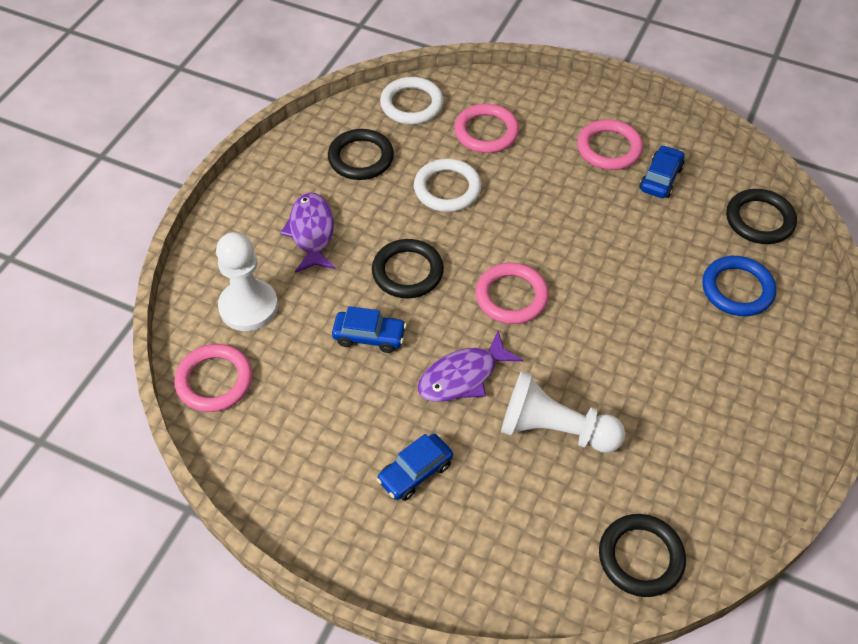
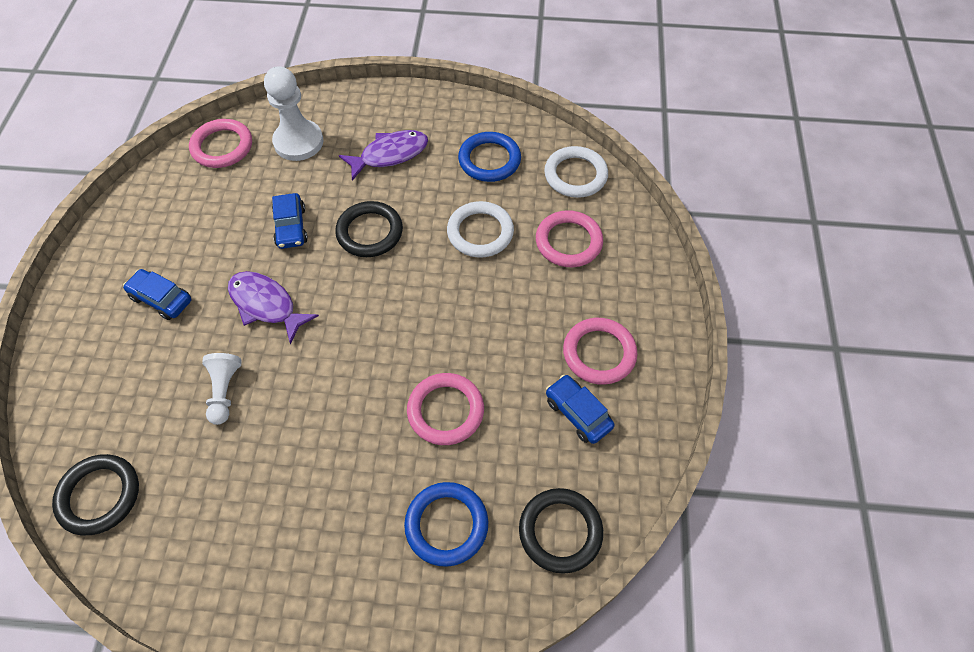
camera: 70 degrees right, 5 degrees up
black ring [328,129,394,180] -> blue ring [458,132,521,182]
pink ring [475,263,549,324] -> pink ring moved to [407,373,484,445]
white pawn [501,371,625,453] -> white pawn [202,353,242,425], size x0.60
blue car [639,145,685,198] -> blue car turned 135 degrees counterclockwise [546,374,614,444]

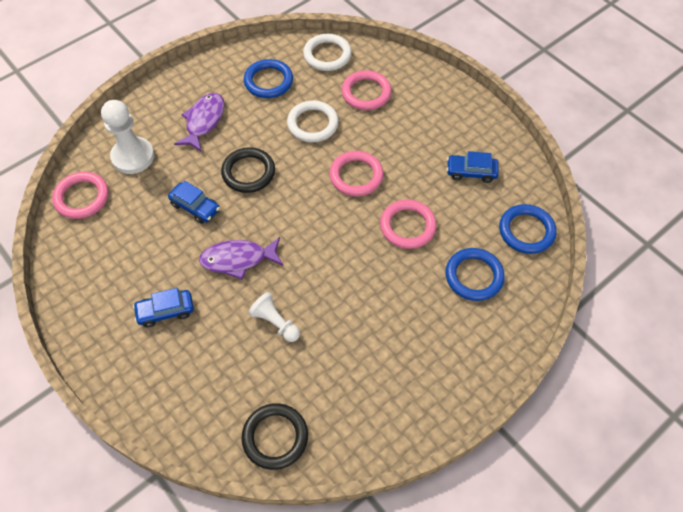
camera: 45 degrees left, 0 degrees up
black ring [519,488,603,574] -> blue ring [499,204,557,254]
pink ring [563,318,638,385] -> pink ring moved to [329,151,383,196]

